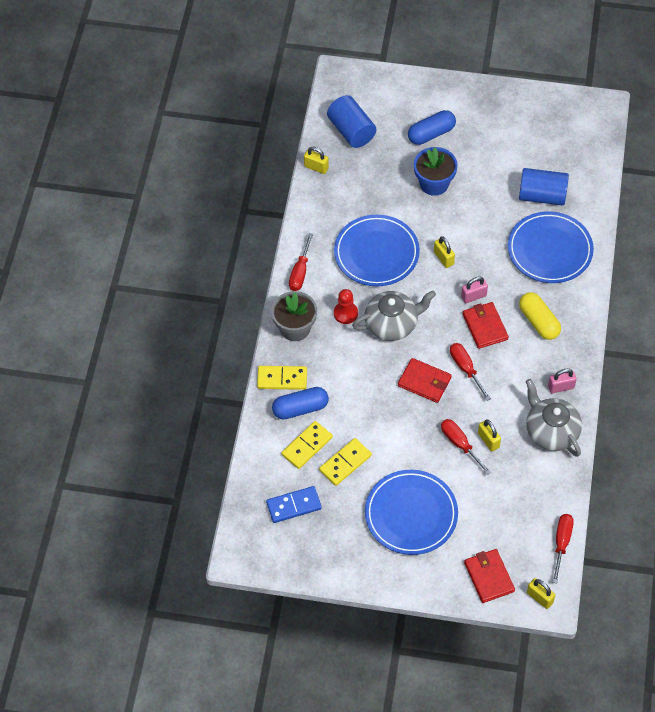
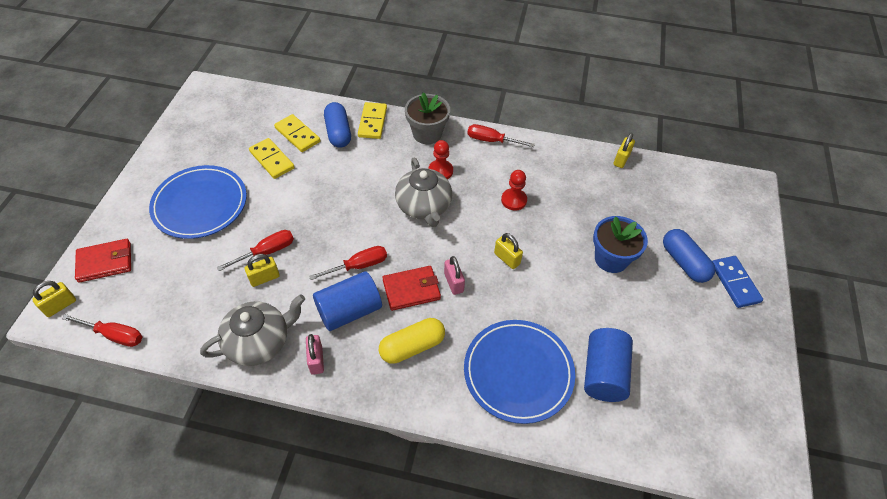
camera: 90 degrees right, 5 degrees down
blue domino [266,486,322,523] -> blue domino moved to [712,256,763,308]
blue cylinder [327,95,376,148] -> blue cylinder moved to [313,271,382,331]
blue plate [334,214,420,286] -> red pawn [501,170,527,211]
red wallet [398,358,452,403] -> none
yellow padlock [434,236,455,268] -> yellow padlock turned 75 degrees clockwise [494,233,523,269]

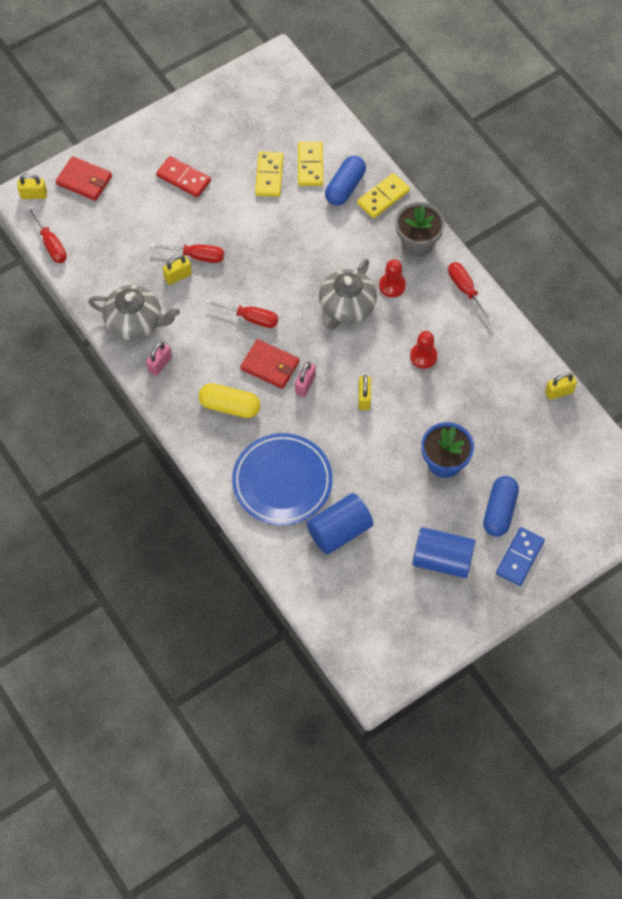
camera: 45 degrees right, 10 degrees up
blue plate [149,165,247,239] -> red domino [156,156,211,197]
yellow padlock [245,254,280,287] -> yellow padlock turned 45 degrees counterclockwise [163,254,192,285]
blue cylinder [313,271,382,331] -> blue cylinder moved to [412,527,476,578]

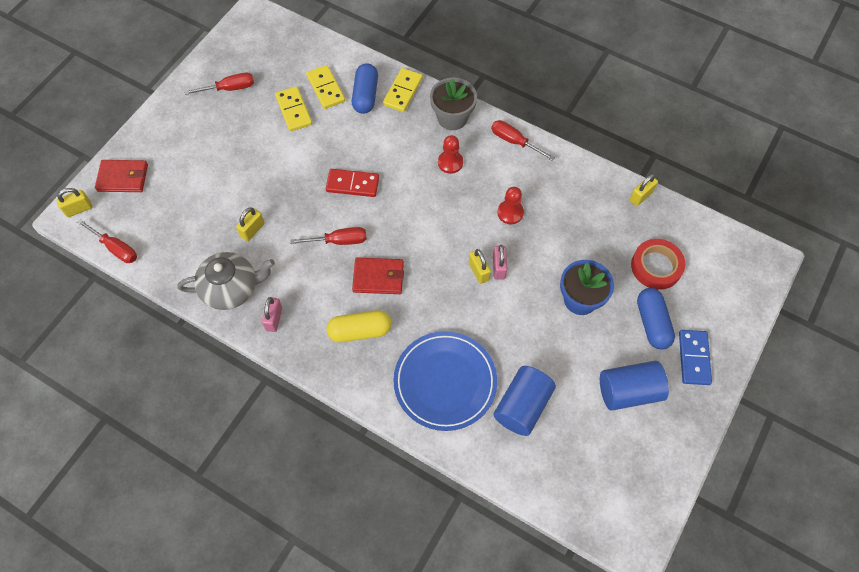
camera: 25 degrees left, 0 degrees up
red screwdriver [150,243,224,263] -> red screwdriver moved to [184,73,254,95]
red domino [156,156,211,197] -> red domino moved to [326,169,379,197]
pink padlock [295,362,316,397] -> pink padlock moved to [493,245,507,280]
grey teapot [319,259,377,330] -> none
none -> red tape [631,239,685,290]

